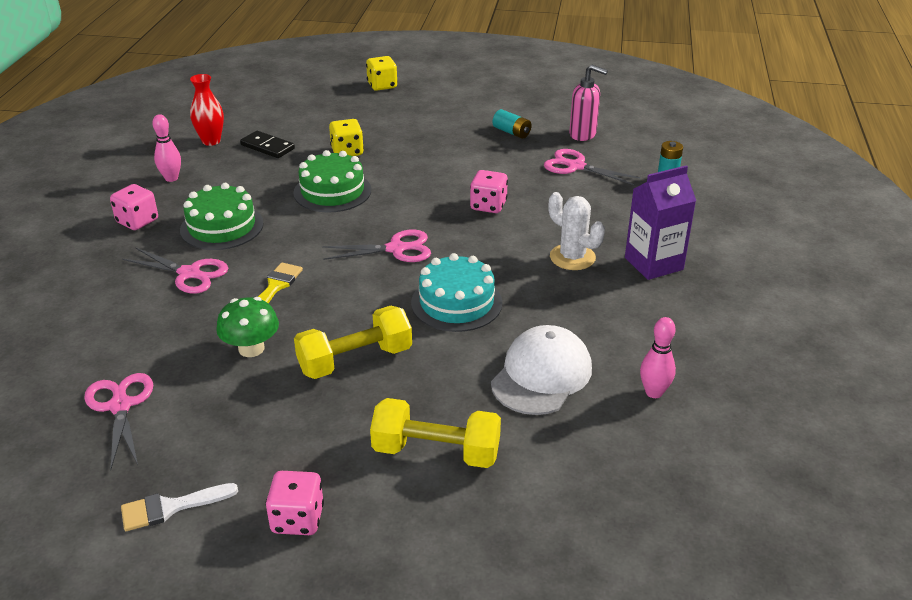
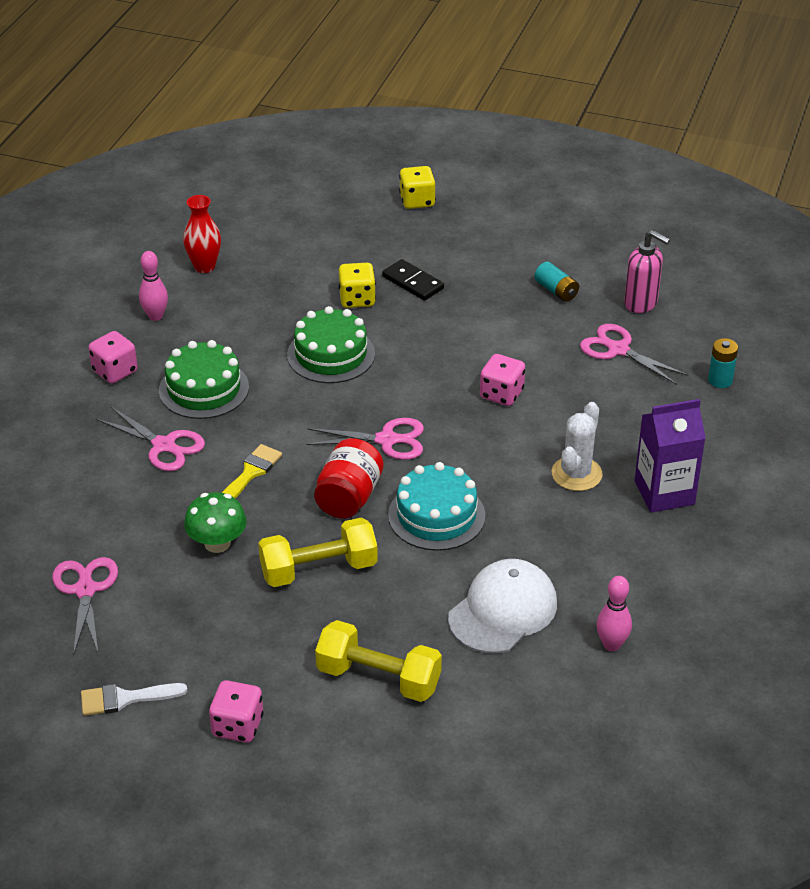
camera: 10 degrees right, 5 degrees up
black domino [240,131,295,158] -> black domino moved to [382,259,444,301]
white cactus [548,192,605,270] -> white cactus turned 60 degrees clockwise [552,402,602,491]
none -> red jar [314,438,383,519]

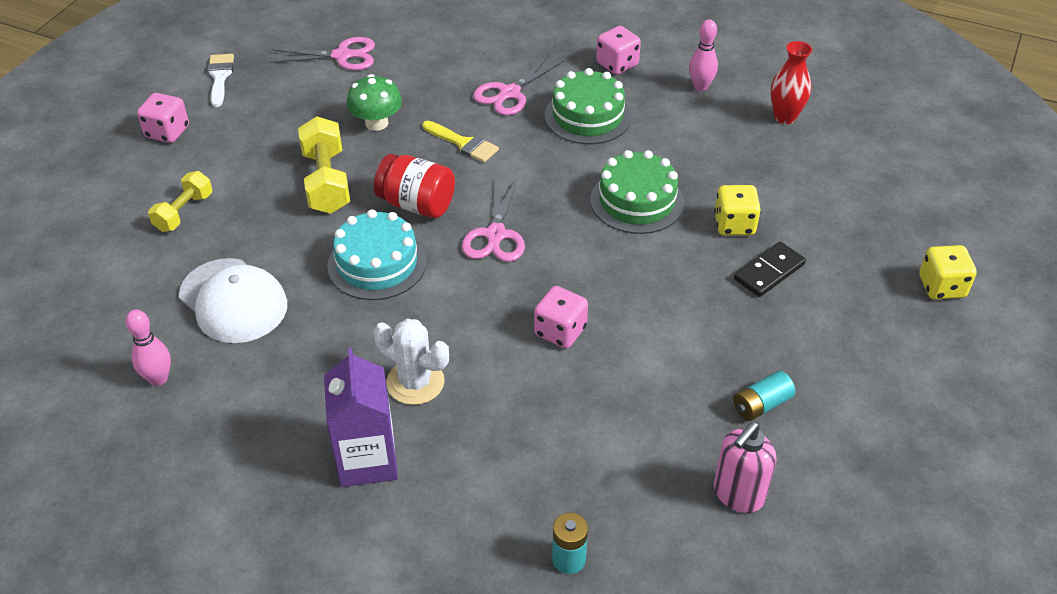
camera: 95 degrees right, 5 degrees up
yellow dumbbell [315,620,442,702] -> yellow dumbbell [148,171,212,232], size x0.64
pink scissors [580,324,688,385] -> none

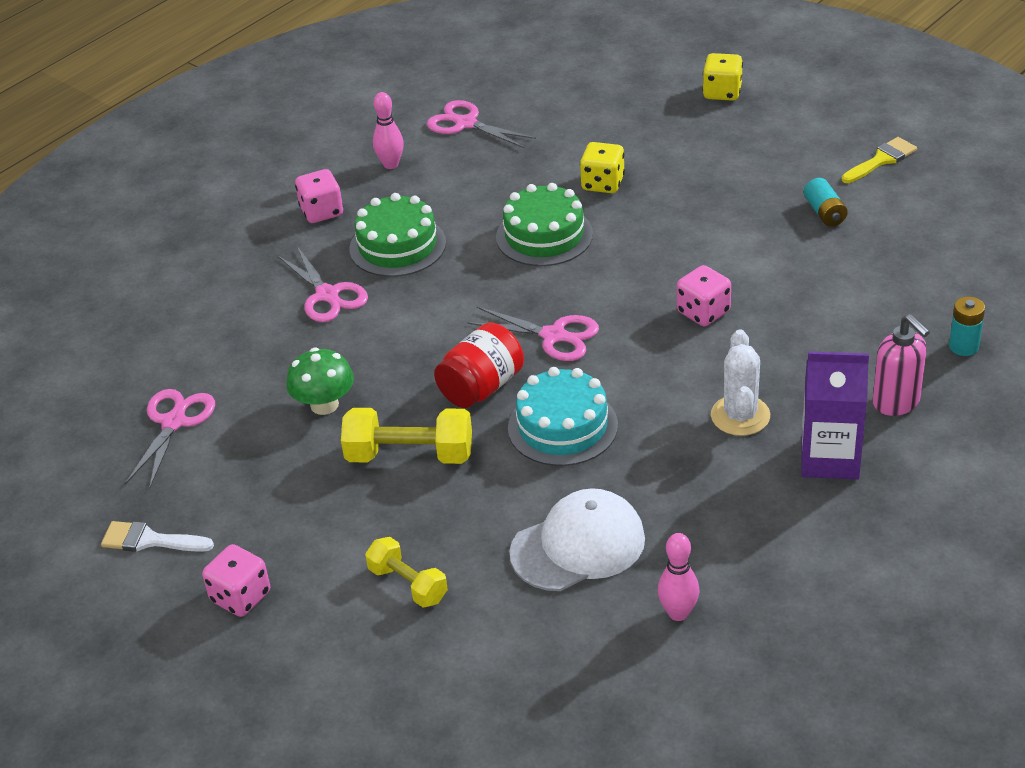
camera: 70 degrees left, 5 degrees down
white cactus [374,319,449,405] -> white cactus turned 45 degrees counterclockwise [711,329,770,436]
yellow brush [422,121,499,163] -> yellow brush moved to [842,137,917,183]
pink soap dispenser [714,421,776,513] -> pink soap dispenser moved to [872,314,930,416]
black domino [734,242,806,297] -> none
red vase [771,41,812,124] -> pink scissors [427,100,536,148]

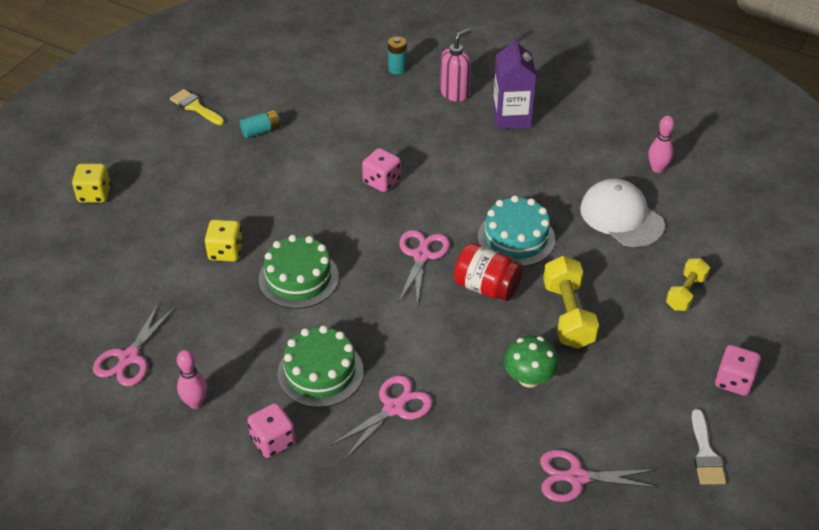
camera: 105 degrees left, 5 degrees up
white cactus [711,329,770,436] -> none

